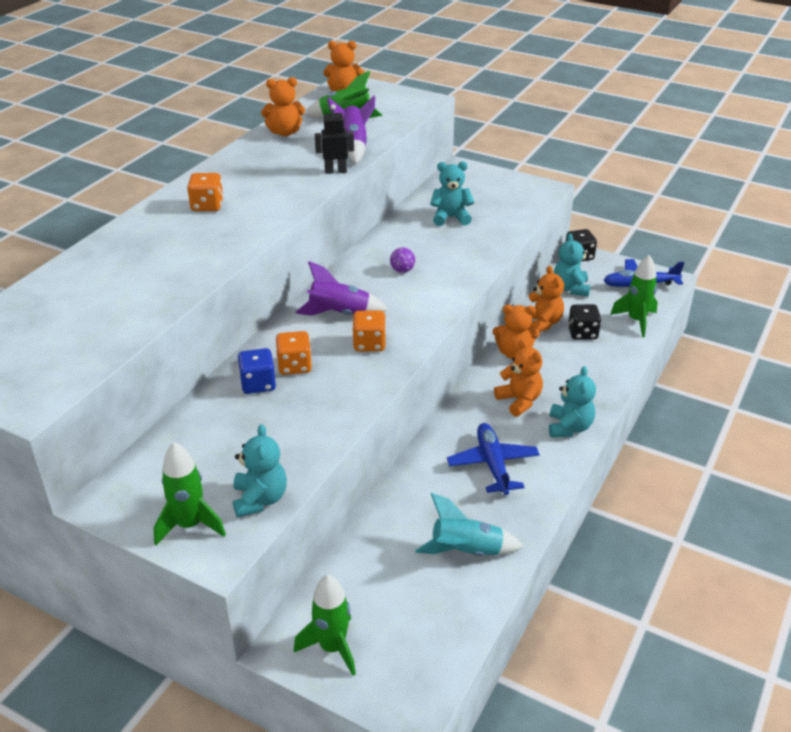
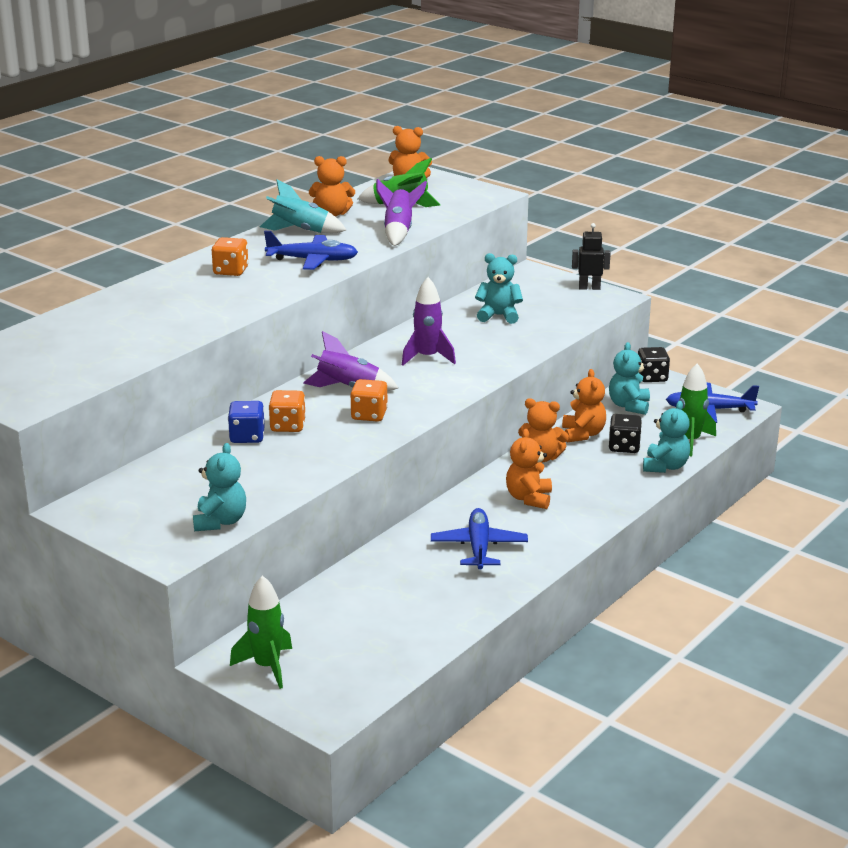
camera: 10 degrees right, 10 degrees down
green rocket [154,442,226,545] -> none
black robot [315,104,354,174] -> black robot moved to [572,223,611,290]
purple ball [390,247,415,273] -> purple rocket [402,277,456,366]
turquoise rocket [415,493,524,556] -> turquoise rocket moved to [260,179,346,233]
orange teddy bear [494,339,543,417] -> orange teddy bear turned 150 degrees counterclockwise [506,429,552,509]
turquoise teddy bear [549,366,596,438] -> turquoise teddy bear moved to [643,401,690,473]
none -> blue plane [264,231,358,270]

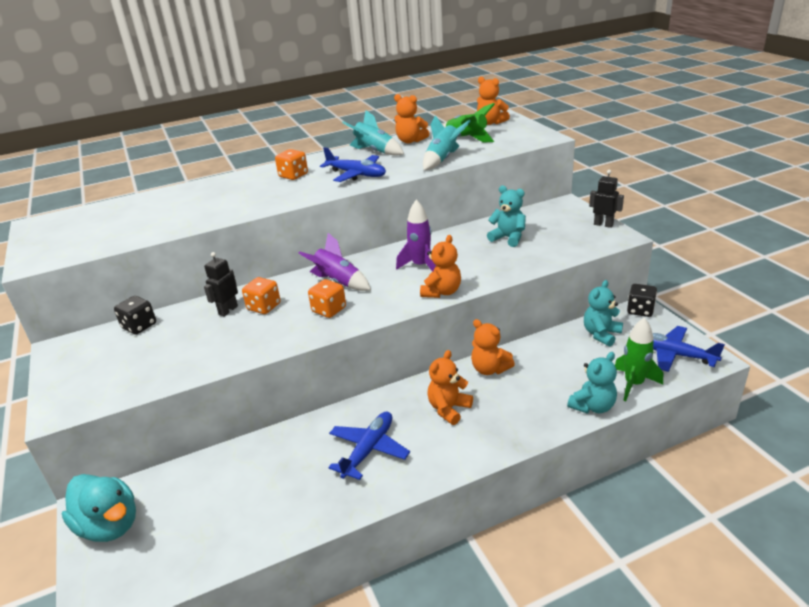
camera: 30 degrees right, 5 degrees up
turquoise teddy bear [193,443,246,531] -> none
blue dice [228,401,265,443] -> black robot [204,252,238,317]
green rocket [230,575,292,689] -> turquoise duck [62,474,136,542]
purple rocket [376,179,427,246] -> turquoise rocket [423,115,471,170]
orange teddy bear [562,369,606,443] -> orange teddy bear moved to [420,235,461,298]
black dice [609,414,642,453] -> black dice moved to [114,296,156,335]

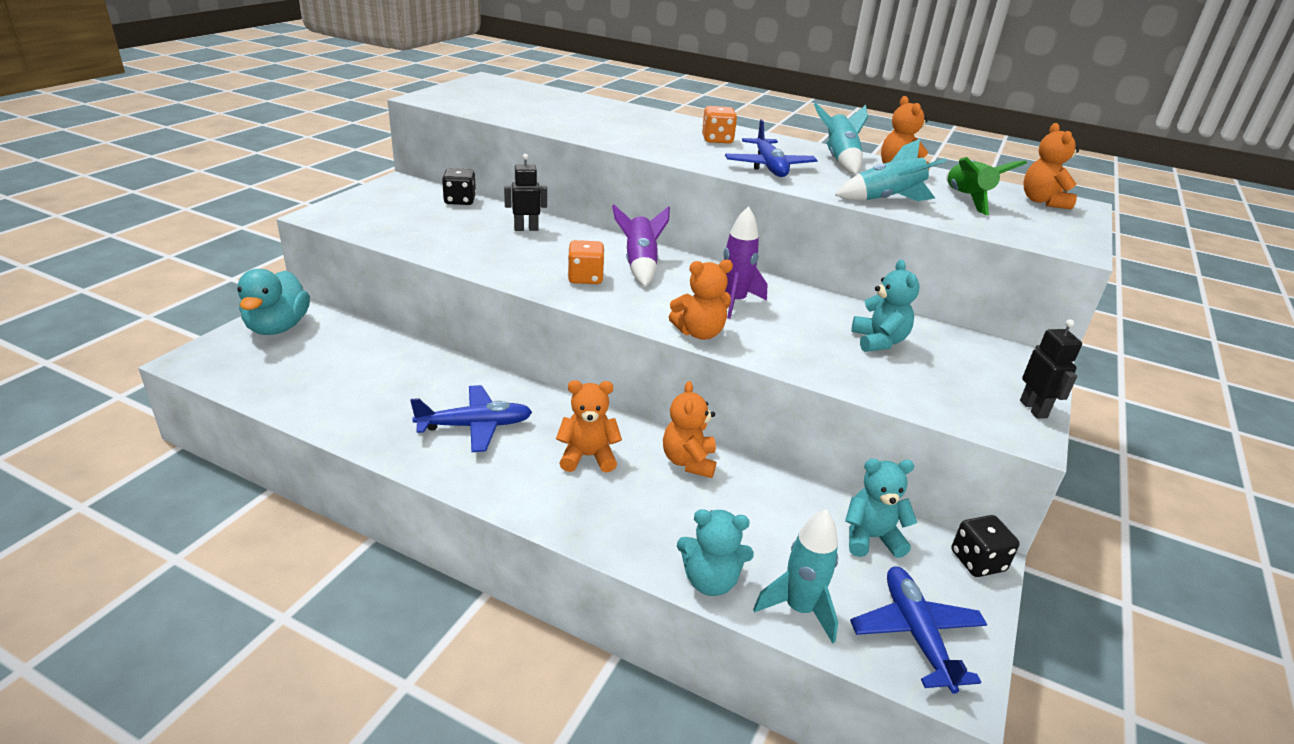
camera: 45 degrees right, 0 degrees up
orange dice [242,277,281,314] -> none
green rocket [615,318,663,401] -> turquoise rocket [753,509,838,643]

